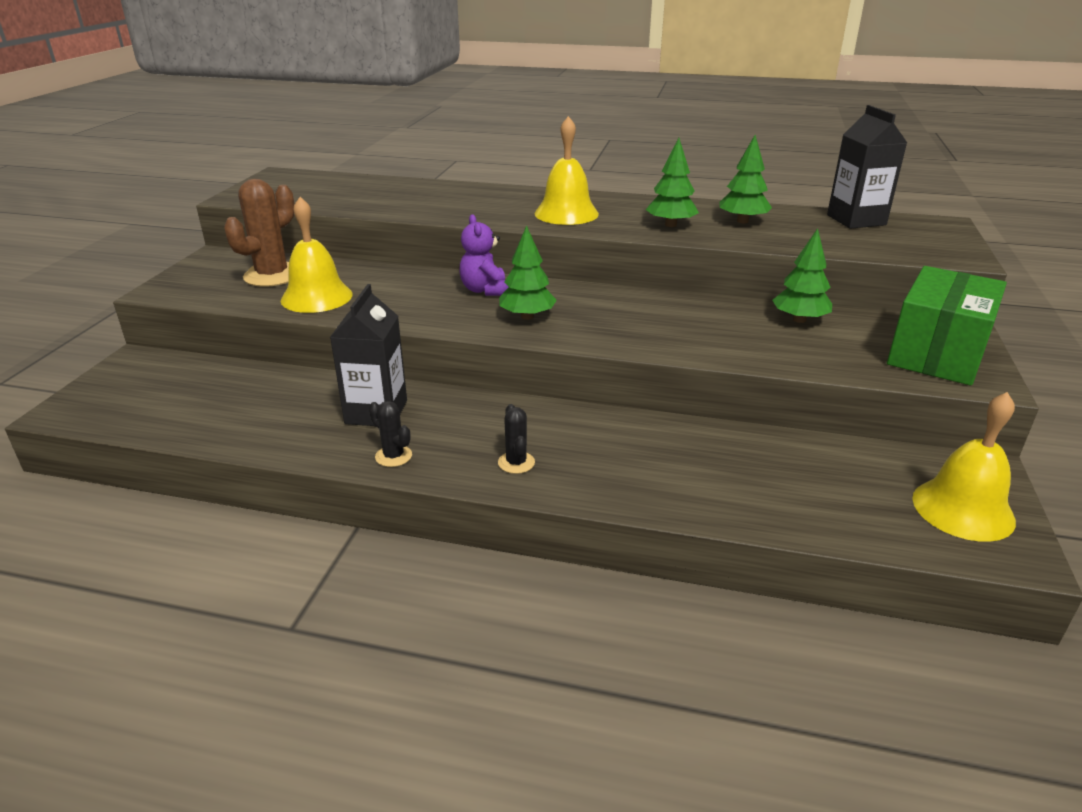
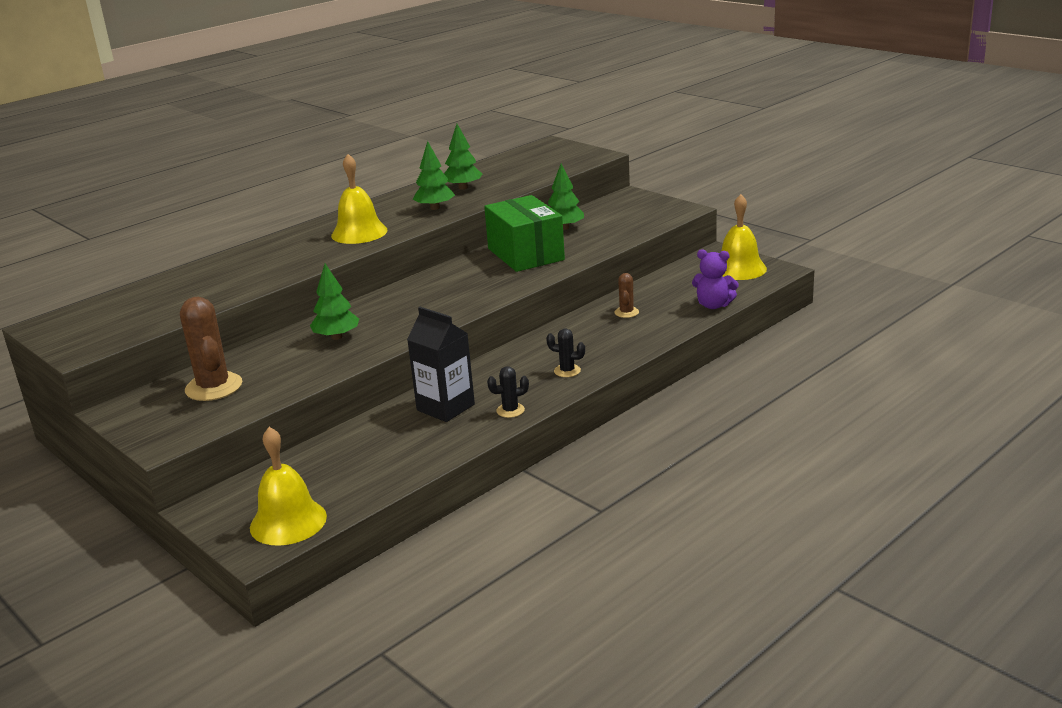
camera: 55 degrees left, 5 degrees down
yellow bell [281,197,353,313] -> yellow bell moved to [250,427,327,546]
purple teddy bear [459,214,509,296] -> purple teddy bear moved to [692,249,739,309]
green tree [499,225,557,320] -> green tree moved to [310,264,359,340]
black carton [827,105,907,229] -> none
green box [887,266,1007,386] -> green box moved to [484,195,565,272]
none -> brown cactus [614,273,639,318]

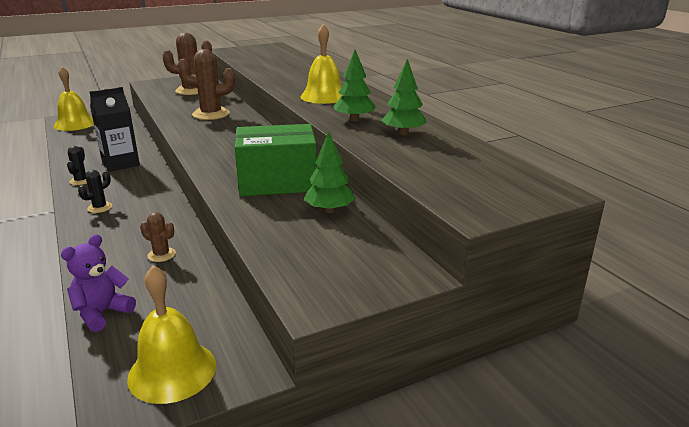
camera: 105 degrees right, 0 degrees up
green tree [310,264,359,340] -> brown cactus [177,49,235,120]

